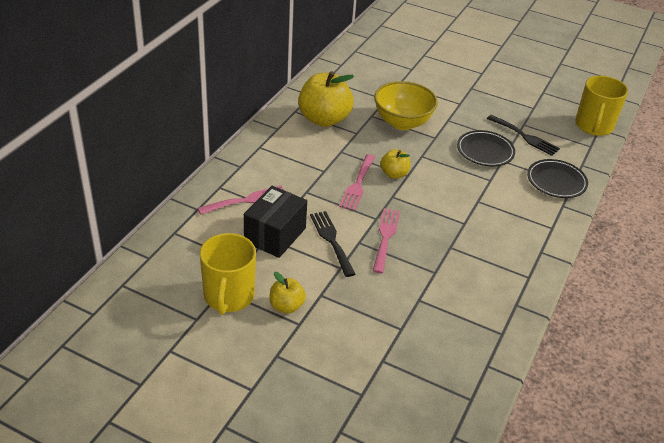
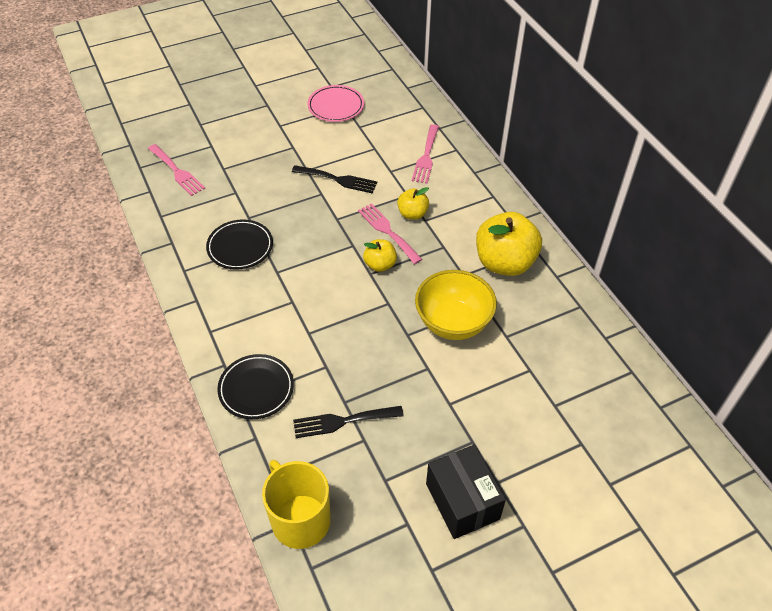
camera: 130 degrees right, 10 degrees up
yellow mug [200,233,256,315] -> pink plate [307,85,364,122]
black box [244,186,307,258] -> black box moved to [426,445,506,539]
yellow apple [269,272,306,313] -> yellow apple moved to [397,187,429,220]
pink fork [372,208,400,273] -> pink fork moved to [148,144,205,196]
black plate [457,130,515,166] -> black plate moved to [206,219,273,270]

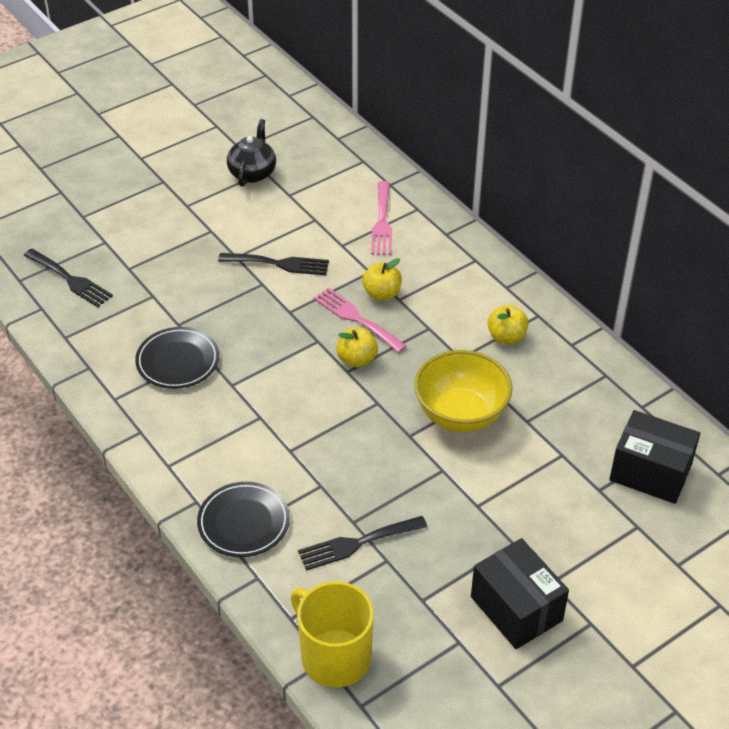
camera: 10 degrees left, 5 degrees down
pink fork [148,144,205,196] -> black fork [24,249,113,307]
pink plate [307,85,364,122] -> black teapot [227,119,276,187]
yellow apple [476,212,542,276] -> yellow apple [488,305,529,344], size x0.52
none -> black box [609,410,700,504]

